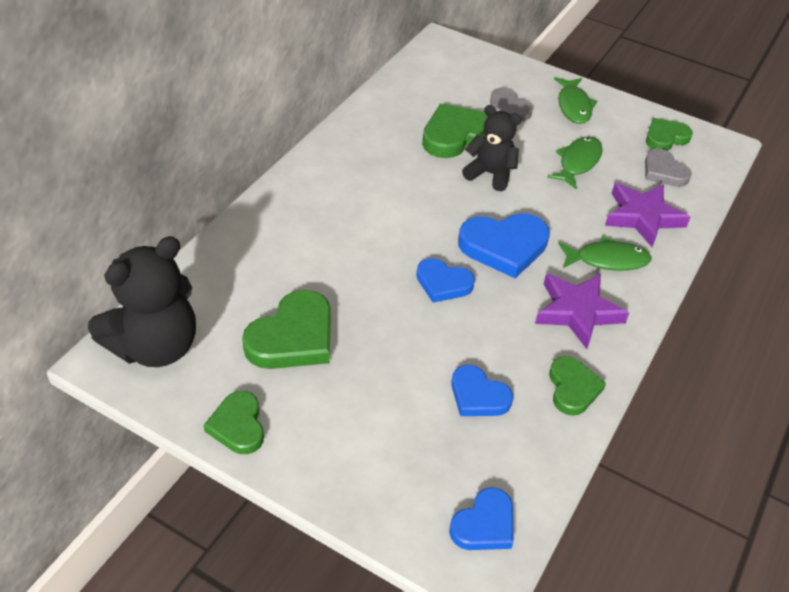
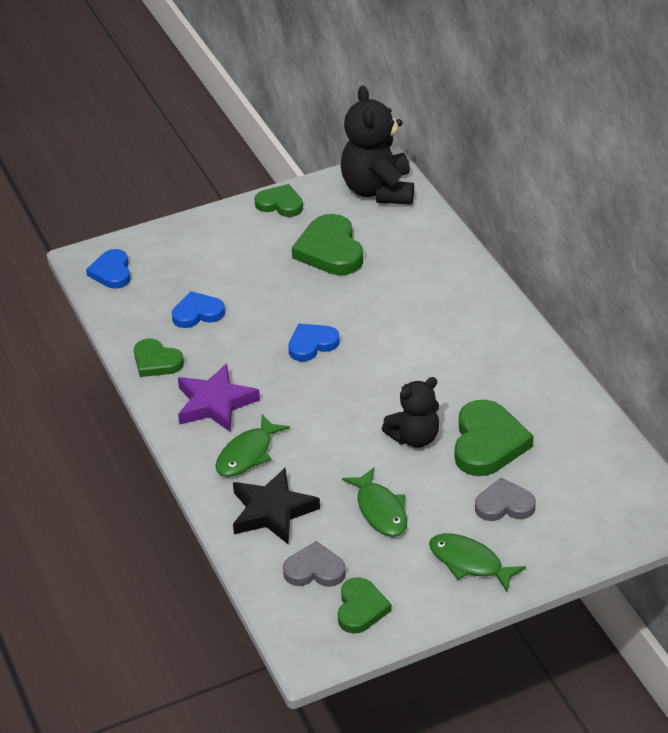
camera: 130 degrees right, 5 degrees down
blue heart [458,213,550,278] -> none
purple star [605,183,690,247] -> black star [233,468,320,544]

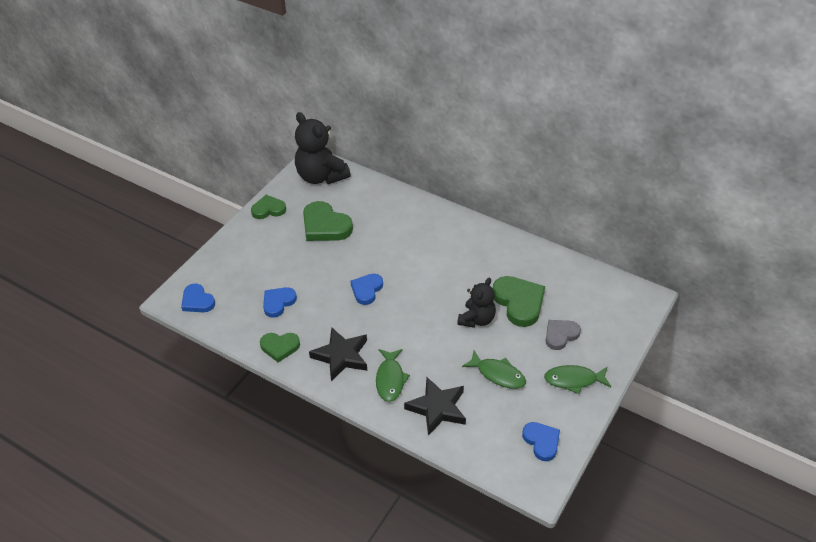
camera: 35 degrees left, 5 degrees up
purple star [178,363,260,432] -> black star [309,327,367,382]
grey heart [283,541,346,587] -> none
green heart [338,577,392,634] -> blue heart [522,422,560,461]

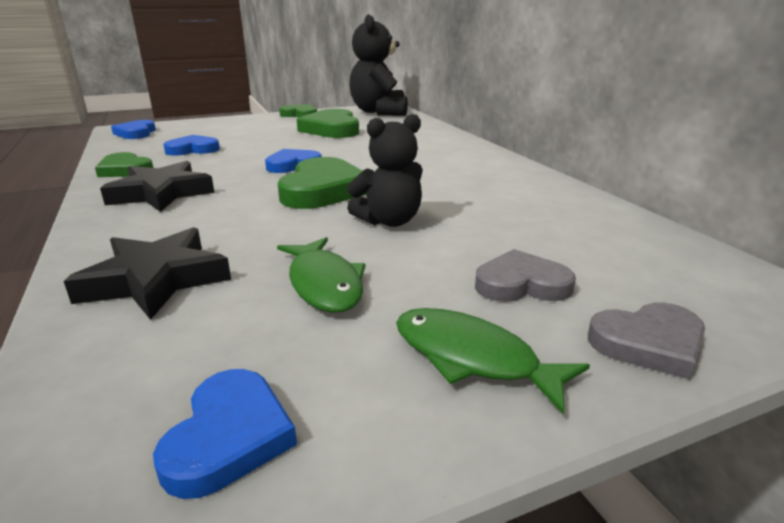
camera: 35 degrees right, 20 degrees down
green fish [376,349,410,402] -> none
green heart [493,276,545,327] -> green heart moved to [278,157,367,209]
none -> grey heart [588,302,705,380]

